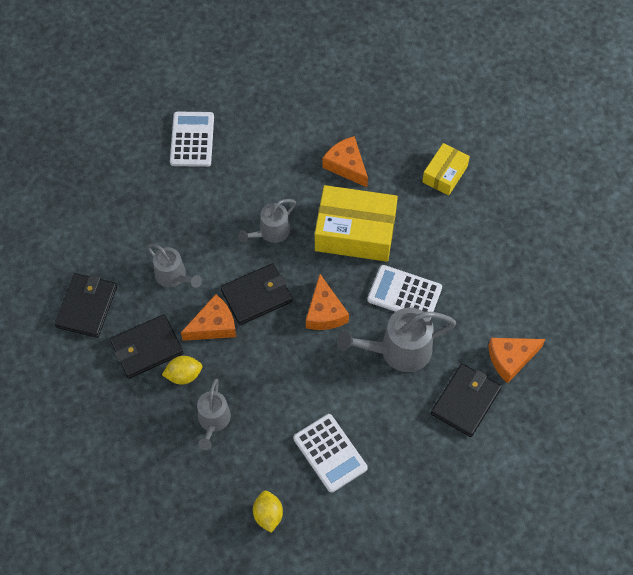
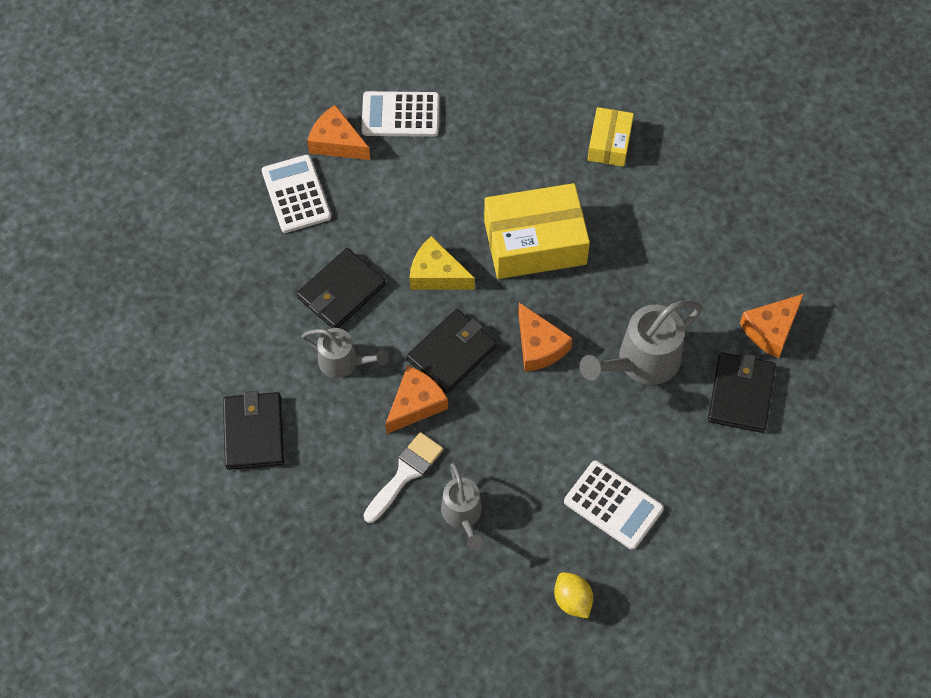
camera: 20 degrees left, 0 degrees up
black wallet [110,314,183,379] -> black wallet moved to [297,248,386,328]
yellow lemon [162,356,202,385] -> white brush [364,432,443,523]
grey watering can [238,199,296,243] -> yellow cheese [410,236,475,289]
orange cheese [322,136,368,187] -> orange cheese moved to [307,105,370,160]
white calculator [367,265,442,319] -> white calculator moved to [361,91,439,137]

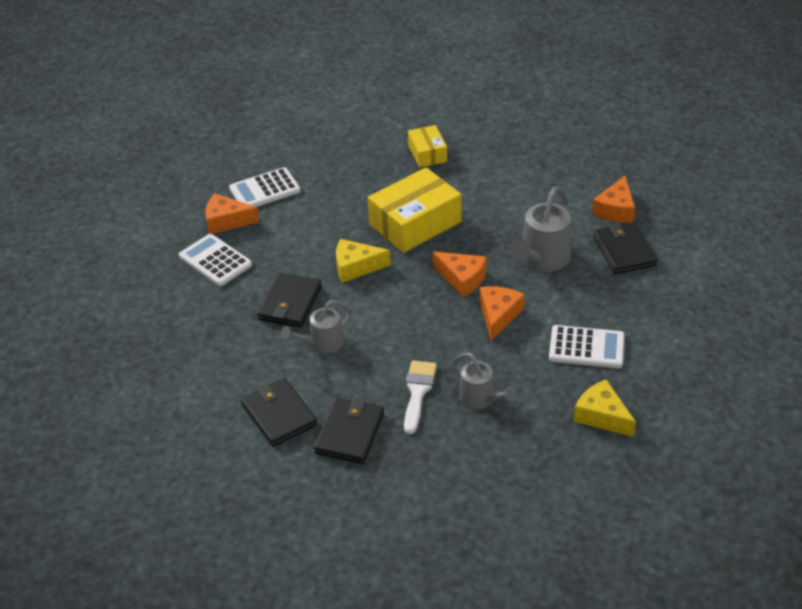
camera: 25 degrees left, 20 degrees down
grey watering can [301,328,389,378] -> grey watering can turned 150 degrees clockwise [281,300,352,354]
orange cheese [385,366,448,434] -> orange cheese moved to [480,286,525,341]
black wallet [407,309,497,394] -> black wallet moved to [314,398,384,464]
yellow lemon [554,572,593,619] -> yellow cheese [574,380,636,437]

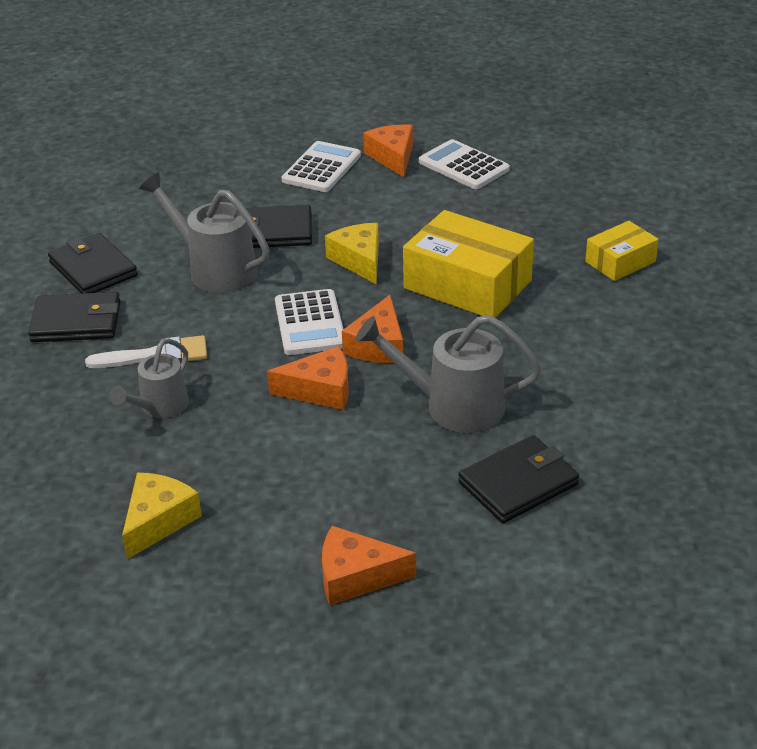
camera: 70 degrees right, 5 degrees down
black wallet [241,378,317,447] -> black wallet turned 75 degrees counterclockwise [48,233,138,294]
grey watering can [281,300,352,354] -> grey watering can [139,172,270,293], size x1.59
white calculator [549,325,625,368] -> white calculator moved to [275,289,343,355]
orange cheese [592,176,635,223] -> orange cheese moved to [322,526,416,605]

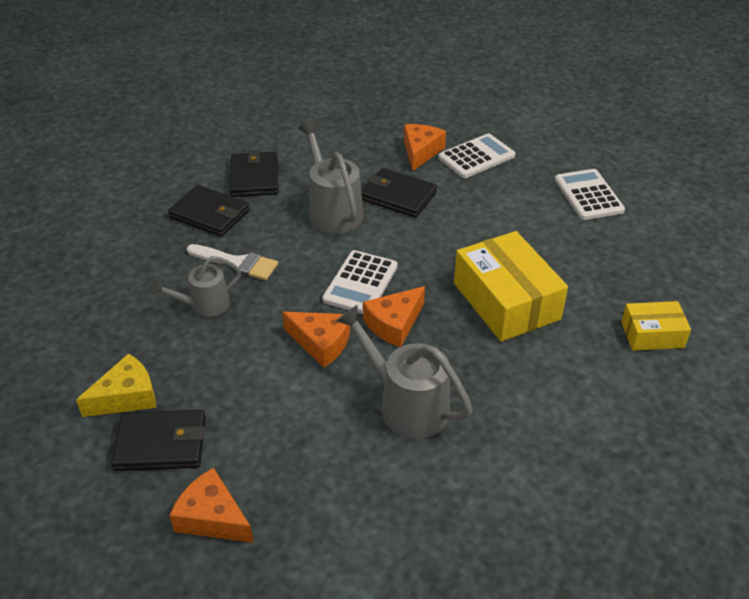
camera: 30 degrees right, 5 degrees up
yellow cheese [325,223,379,284] -> none
orange cheese [363,125,413,177] -> orange cheese moved to [404,124,446,171]
black wallet [458,435,579,523] -> black wallet moved to [111,410,206,471]

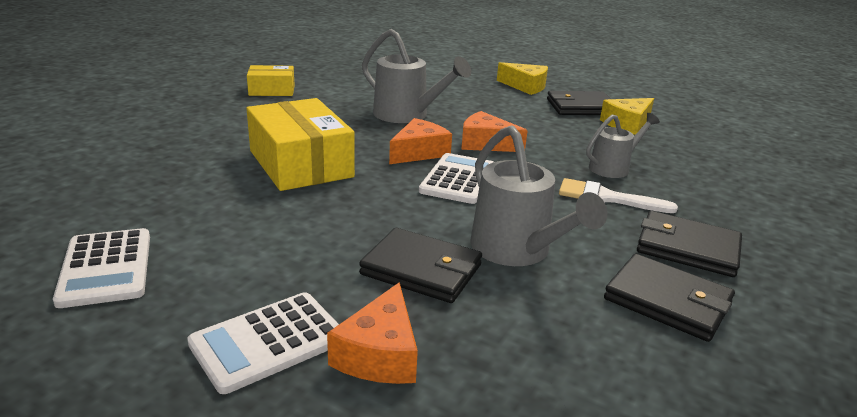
camera: 175 degrees right, 15 degrees down
orange cheese [169,468,254,543] -> yellow cheese [497,62,548,95]
black wallet [229,150,279,197] -> black wallet turned 45 degrees counterclockwise [604,254,735,342]
yellow box [621,301,691,351] -> yellow box moved to [247,65,294,96]

